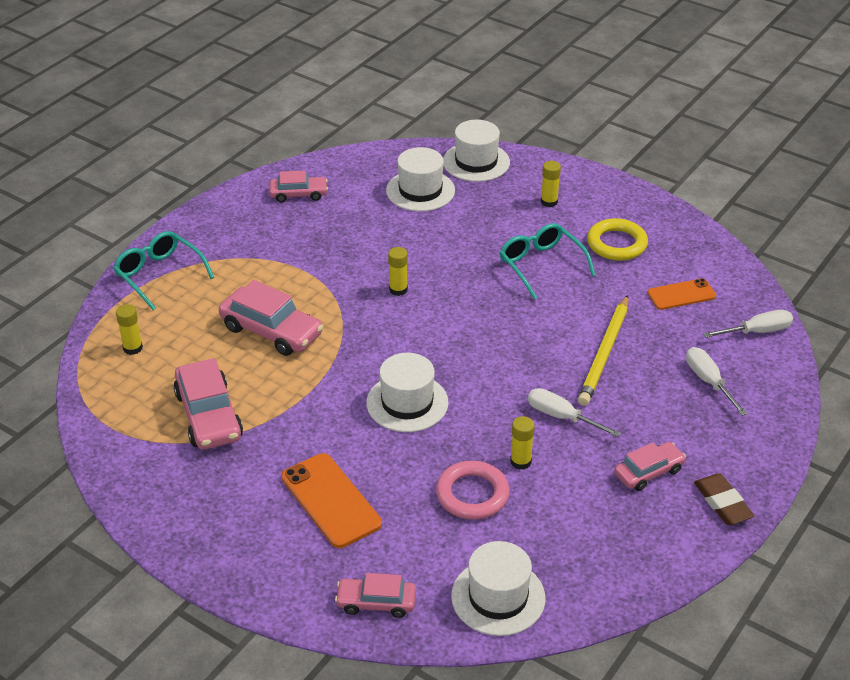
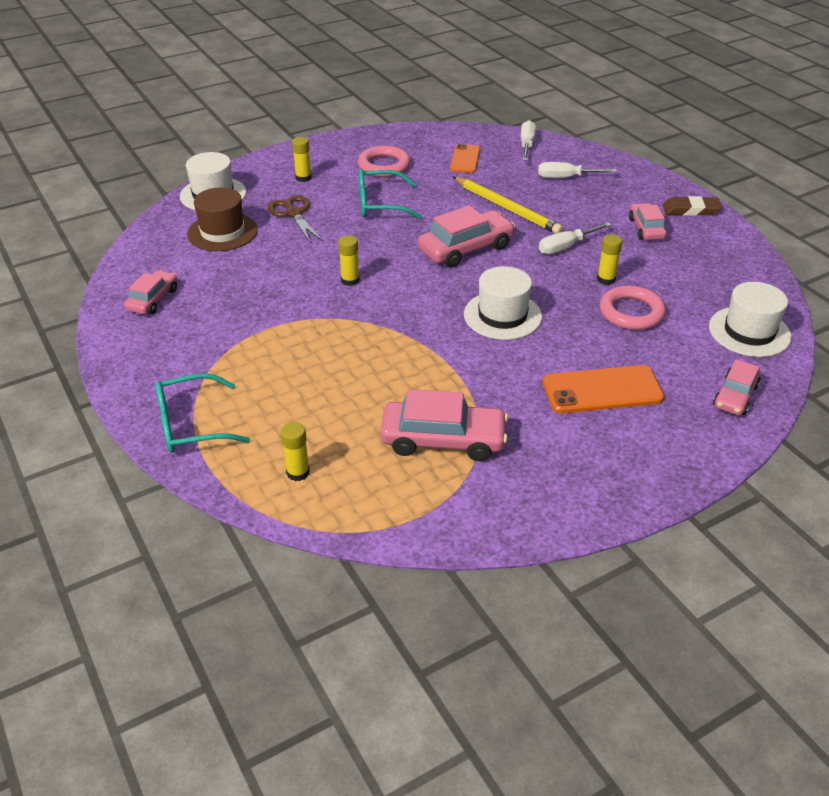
camera: 65 degrees left, 0 degrees up
pink car [219,280,323,356] -> pink car moved to [418,205,515,268]
white hat [386,147,455,211] -> brown hat [187,187,258,251]
yellow ring [587,218,648,261] -> pink ring [358,146,410,177]
none -> brown scissors [267,195,323,242]

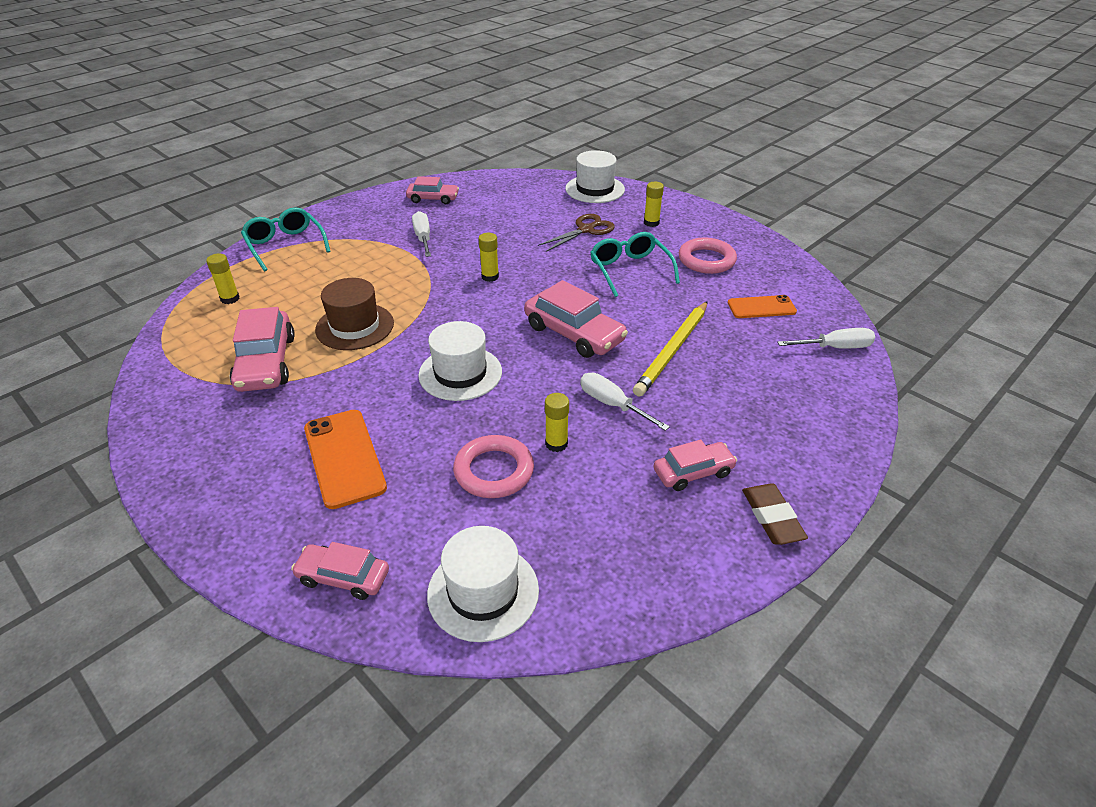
camera: 75 degrees right, 0 degrees up
brown hat [187,187,258,251] -> brown hat moved to [315,278,394,350]
white screwdriver [538,162,617,178] -> white screwdriver moved to [412,211,431,257]

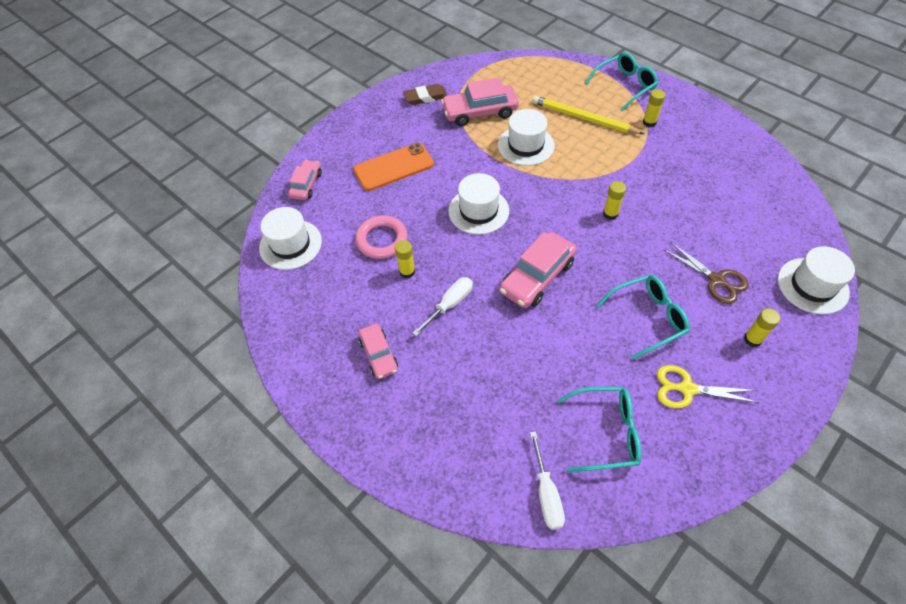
camera: 90 degrees right, 15 degrees up
yellow glue stick [206,253,240,304] -> yellow glue stick moved to [643,89,666,127]
brown hat [315,278,394,350] -> white hat [498,109,554,166]
pink car [406,176,459,204] -> none
white screwdriver [412,211,431,257] -> none
yellow pencil [633,301,708,397] -> yellow pencil moved to [532,95,644,134]
pink ring [679,238,737,274] -> yellow scissors [657,365,759,408]
orange phone [728,295,797,318] -> turquoise glasses [558,387,641,472]
brown eraser [742,483,808,545] -> brown eraser moved to [403,84,447,105]

